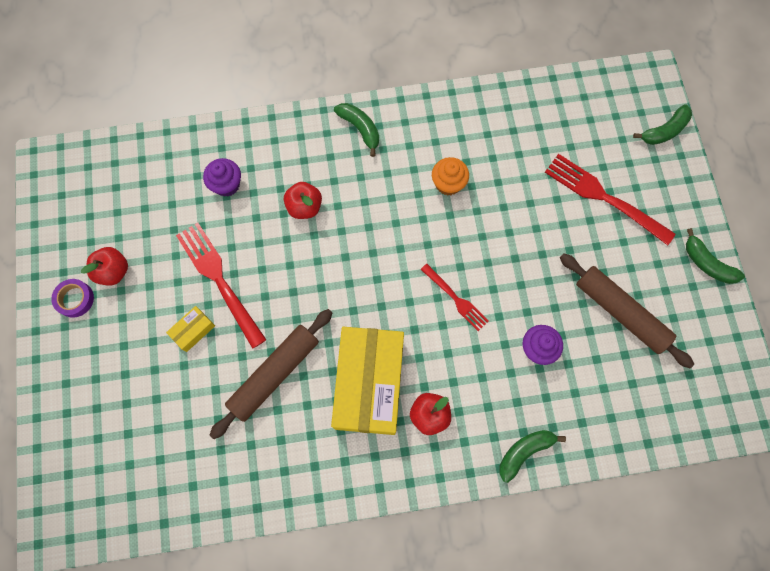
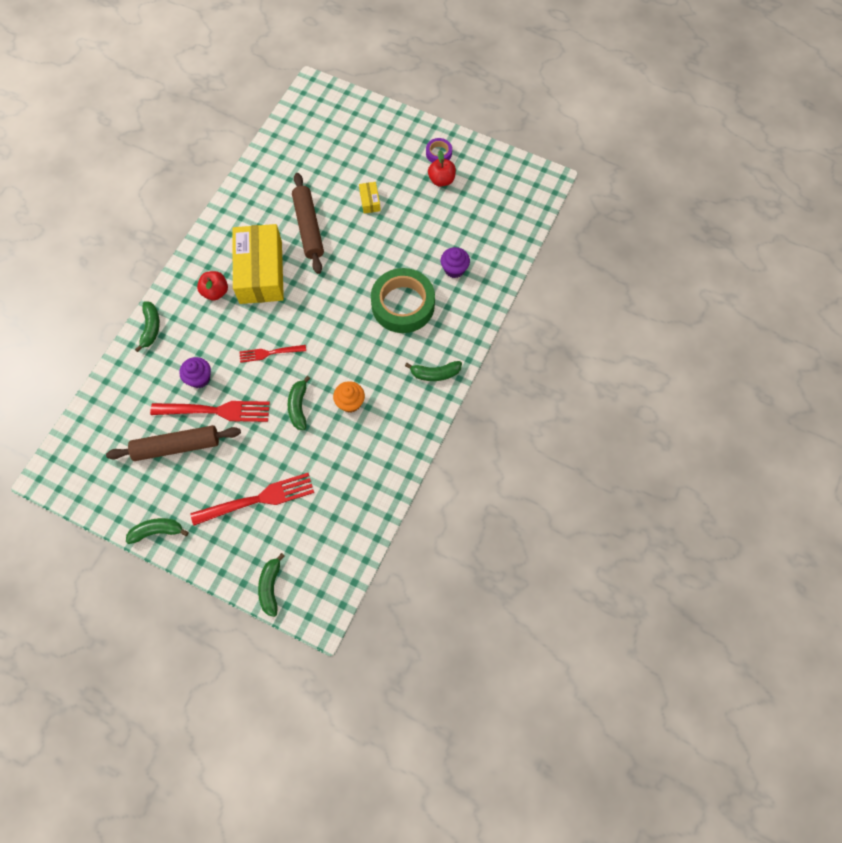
camera: 125 degrees right, 5 degrees down
red fork [176,222,266,349] -> red fork moved to [150,401,270,422]
red apple [284,182,322,219] -> green tape [371,268,435,333]
yellow box [331,327,404,435] -> yellow box turned 45 degrees clockwise [232,224,284,304]
none -> green banana [288,376,310,430]

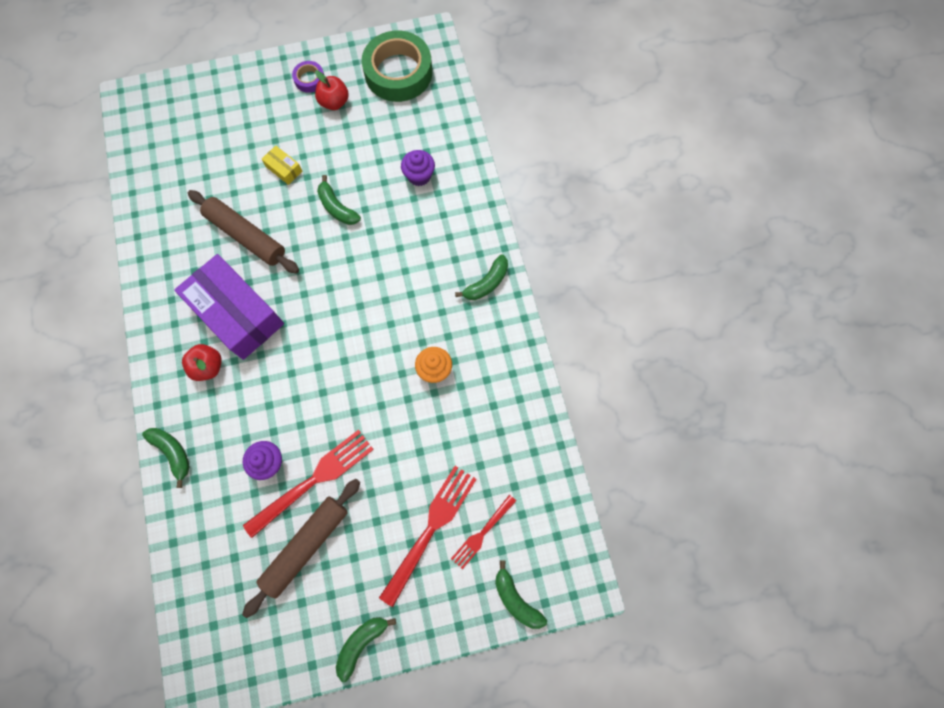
camera: 40 degrees left, 5 degrees up
yellow box [232,224,284,304] -> purple box [174,254,284,360]
red fork [239,345,306,363] -> red fork moved to [451,495,516,569]
green banana [288,376,310,430] -> green banana moved to [317,175,361,225]
green tape [371,268,435,333] -> green tape moved to [362,31,432,102]

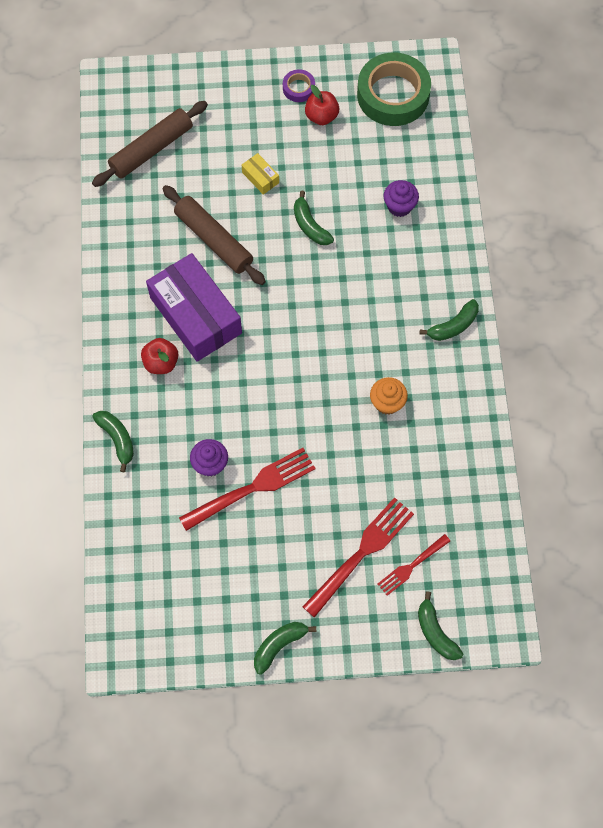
camera: 10 degrees right, 5 degrees down
brown rolling pin [242,479,360,618] -> brown rolling pin moved to [92,101,208,187]

